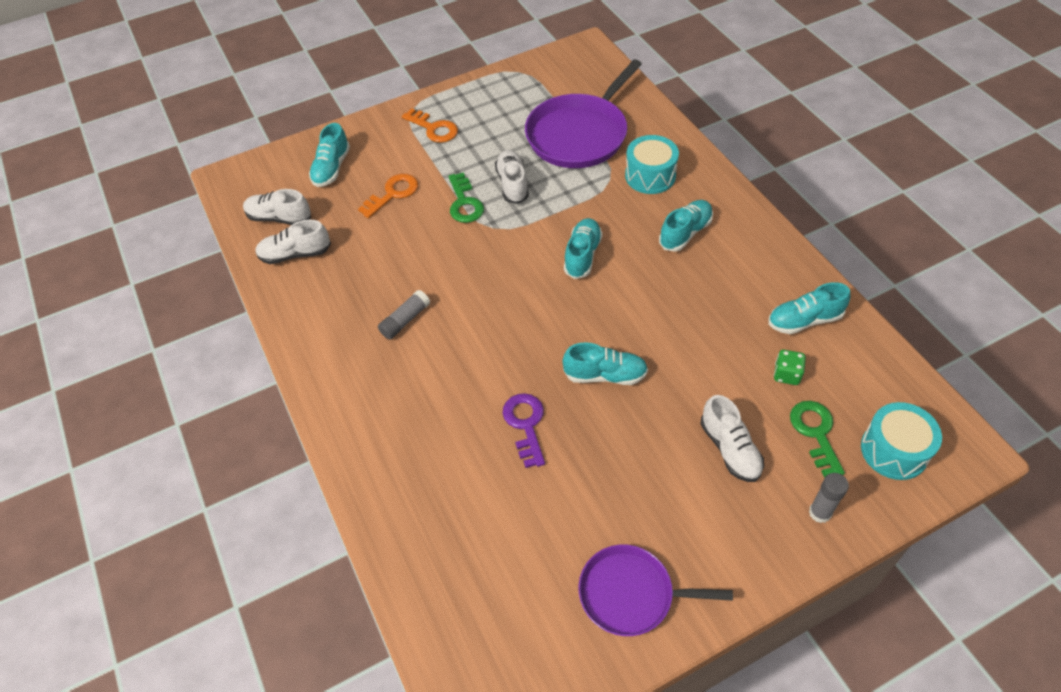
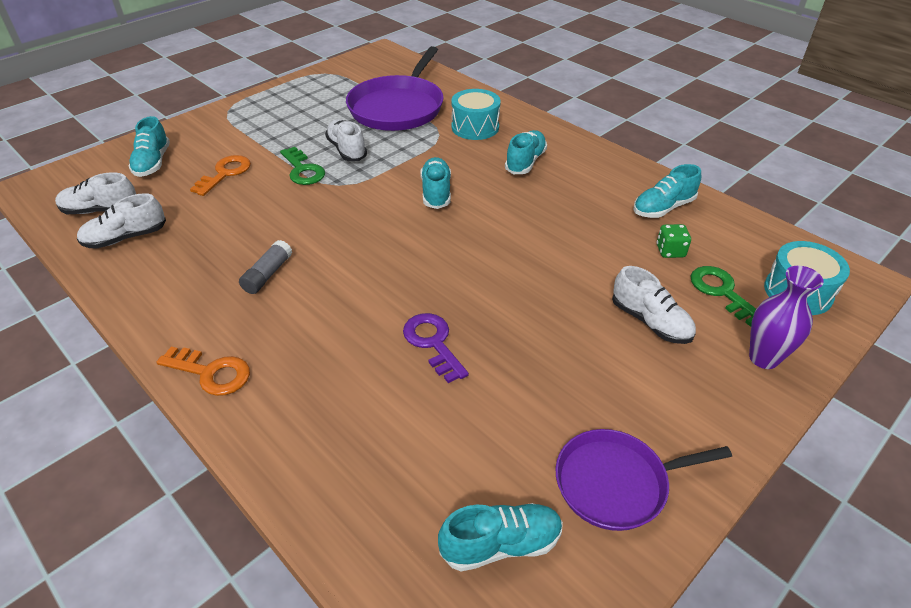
camera: 20 degrees left, 10 degrees down
orange key [402,108,458,143] -> orange key moved to [157,347,250,396]
turquoise shoe [562,342,648,385] -> turquoise shoe moved to [438,503,563,571]
grey glue stick [809,473,849,523] -> purple vase [749,266,824,369]

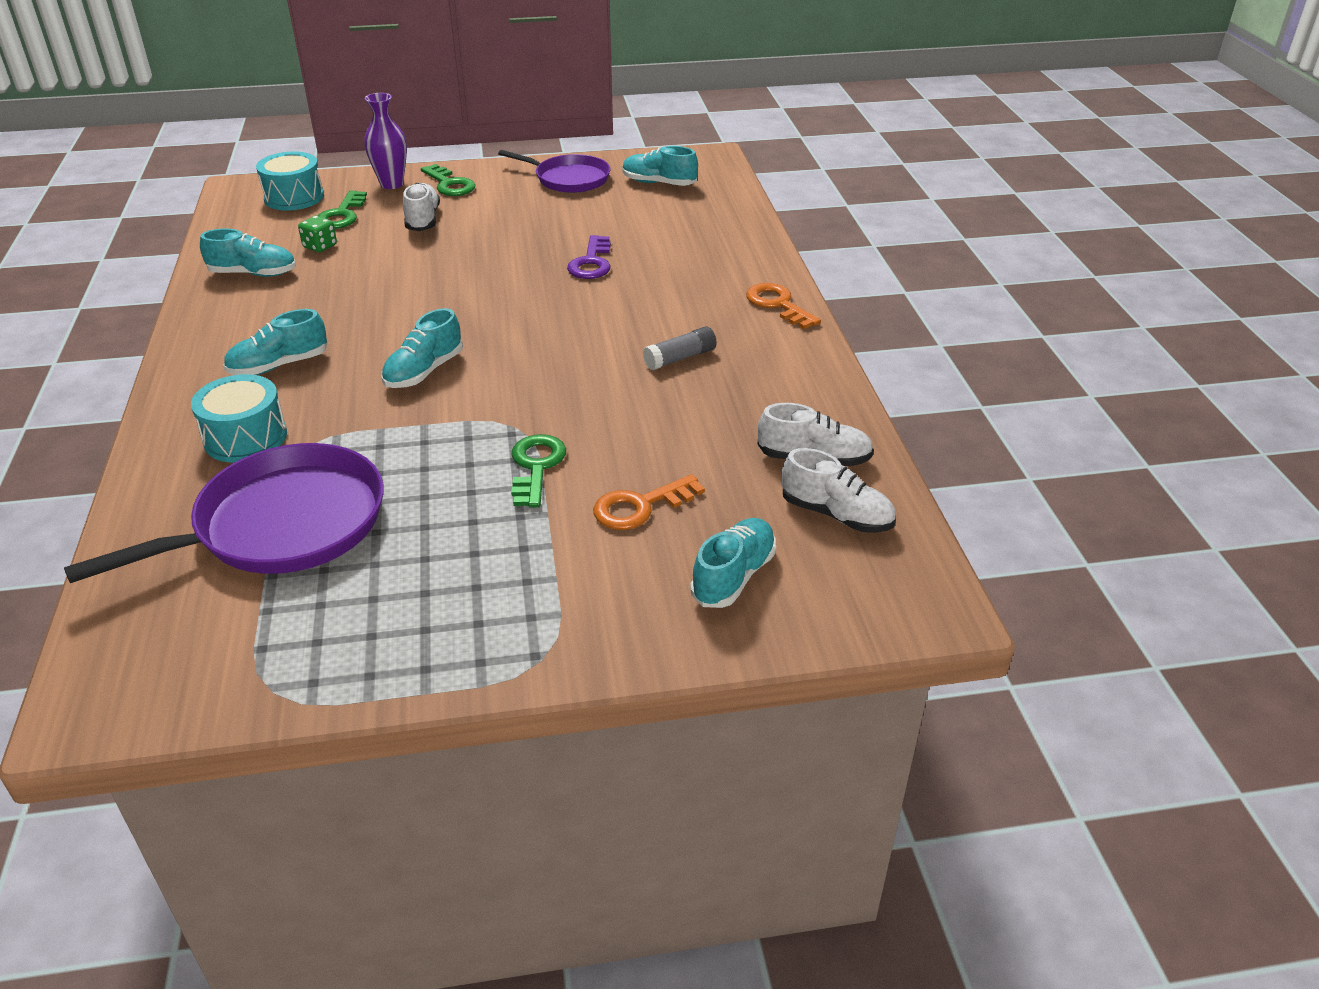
camera: 145 degrees left, 5 degrees down
white shoe [325,119,367,161] -> none
none -> green key [421,164,475,196]

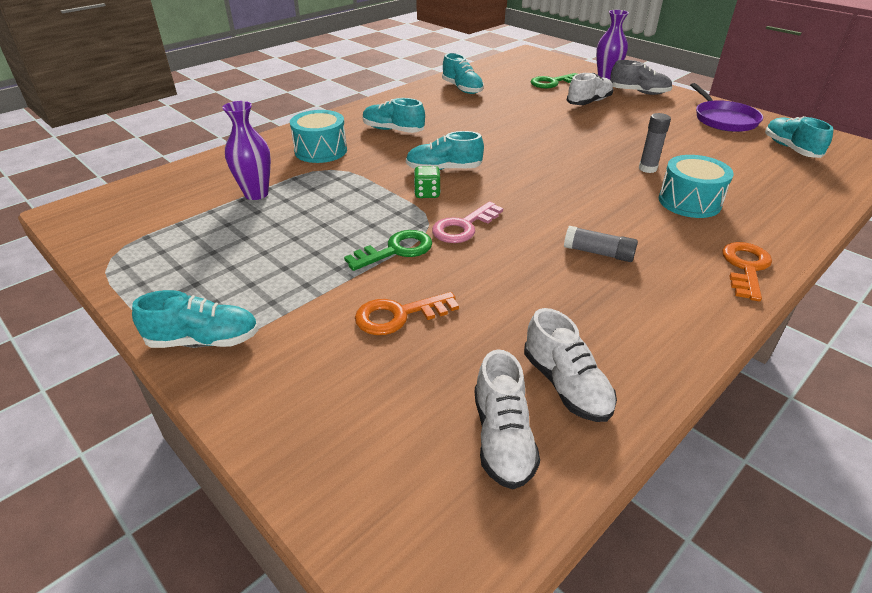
camera: 55 degrees right, 0 degrees up
purple pan [64,443,384,583] -> purple vase [222,101,271,200]
turquoise drum [256,151,324,211] -> turquoise drum moved to [659,155,734,218]
green dice [298,216,337,252] -> green dice moved to [414,166,441,198]
green key [421,164,475,196] -> grey shoe [610,60,673,95]
purple key [567,235,611,279] -> grey glue stick [639,113,671,173]
orange key [593,474,705,530] -> orange key turned 45 degrees counterclockwise [355,292,459,335]
turquoise shoe [690,518,776,608] -> turquoise shoe moved to [132,290,259,348]
none -> pink key [432,201,503,243]

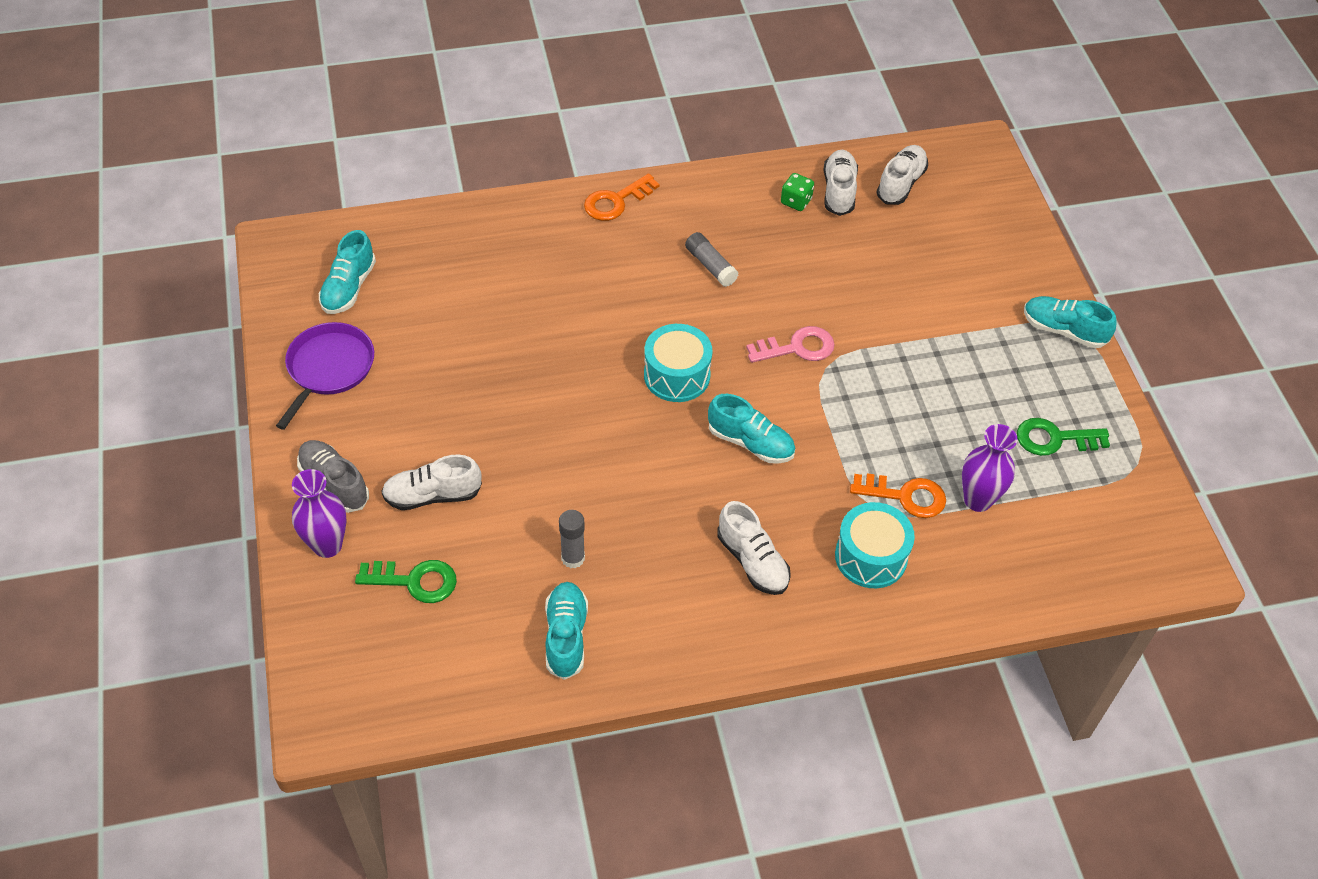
camera: 150 degrees left, 15 degrees up
green key [344,230,432,271] -> green key moved to [1017,418,1110,456]
orange key [355,292,459,335] -> orange key moved to [850,473,946,518]
turquoise shoe [362,98,425,133] -> white shoe [717,501,791,595]
green dice [414,166,441,198] -> green dice moved to [781,173,814,211]
grey glue stick [639,113,671,173] -> grey glue stick moved to [559,510,585,568]
turquoise drum [659,155,734,218] -> turquoise drum moved to [644,324,713,402]

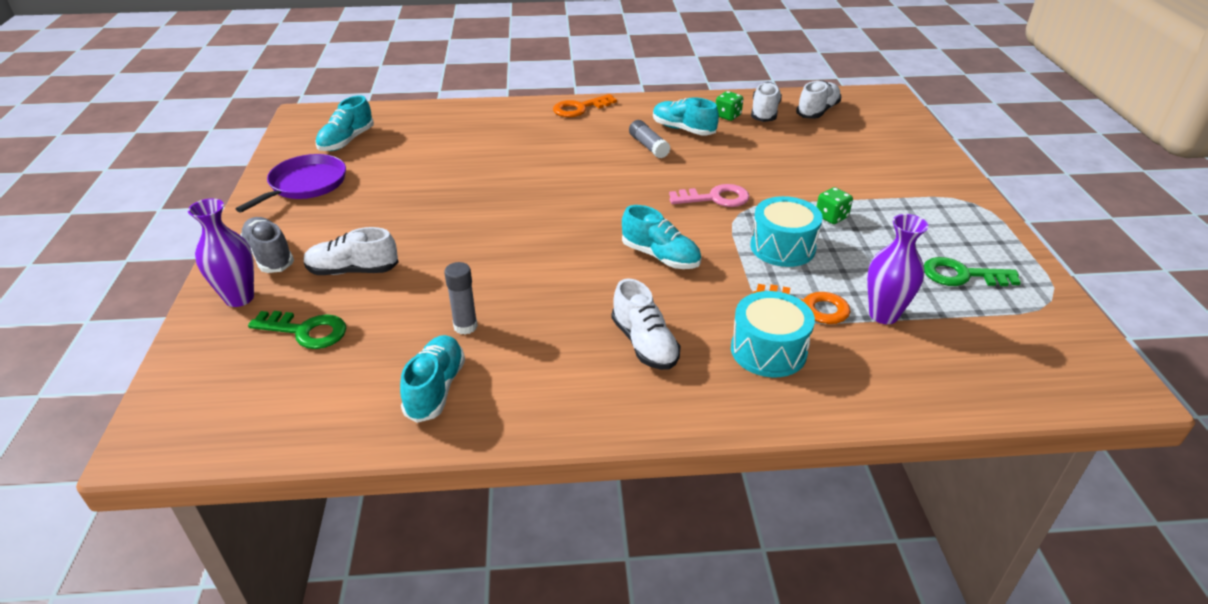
camera: 10 degrees right, 15 degrees down
turquoise drum [644,324,713,402] -> turquoise drum moved to [750,196,823,267]
turquoise shoe [1024,296,1116,348] -> turquoise shoe moved to [653,97,719,136]
none -> green dice [816,187,853,224]

